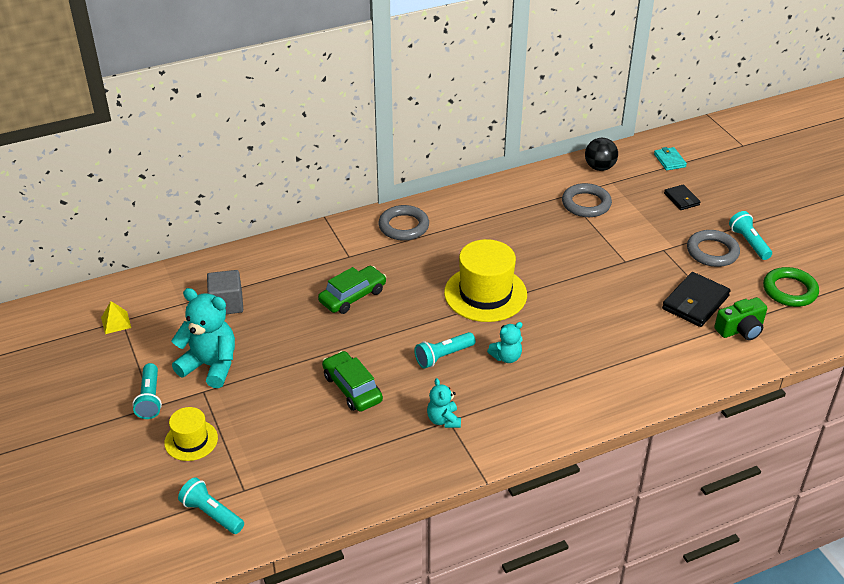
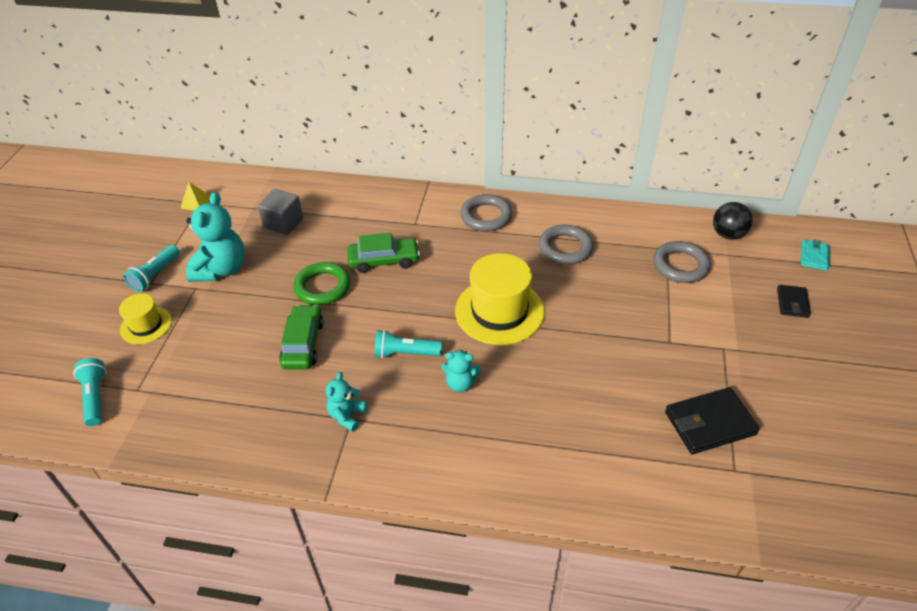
camera: 35 degrees right, 5 degrees up
turquoise teddy bear [171,288,235,388] -> turquoise teddy bear turned 45 degrees clockwise [186,192,245,282]
grey ring [687,230,740,267] -> grey ring moved to [539,225,593,265]
green camera [714,297,767,340] -> none
turquoise flashlight [729,211,772,260] -> none
green ring [763,267,819,307] -> green ring moved to [293,262,350,305]

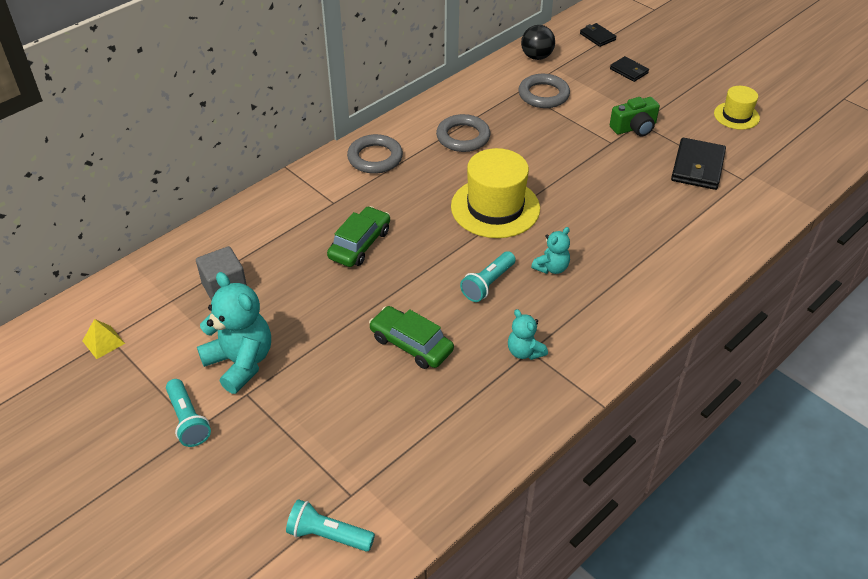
camera: 55 degrees left, 0 degrees up
yellow hat [119,293,172,344] -> yellow hat moved to [714,86,760,130]
green ring [293,262,350,305] -> none
turquoise wallet [801,240,830,271] -> black wallet [580,23,617,47]
none -> green camera [610,97,660,136]

